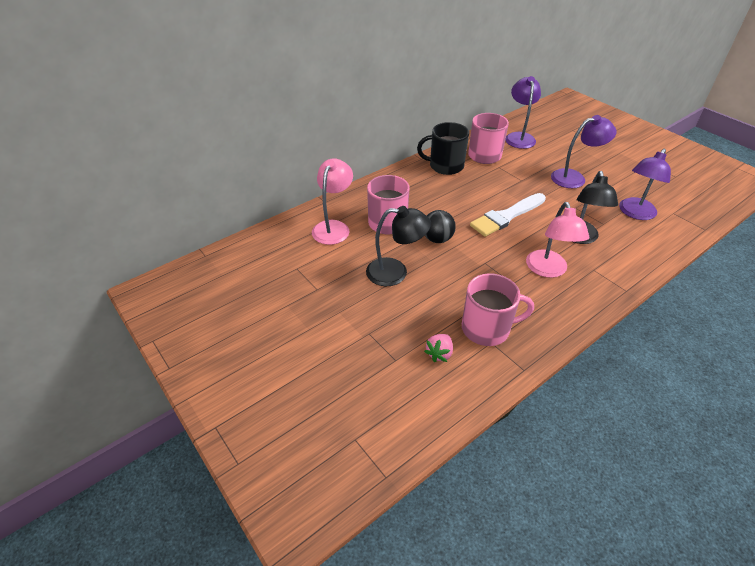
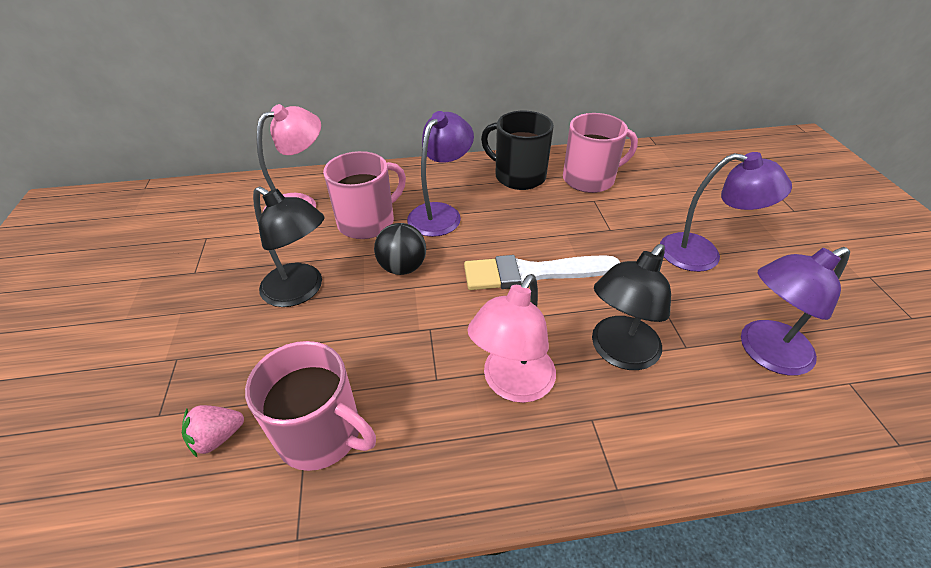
camera: 30 degrees right, 0 degrees up
purple lamp [505,76,541,149] -> purple lamp moved to [407,111,474,237]

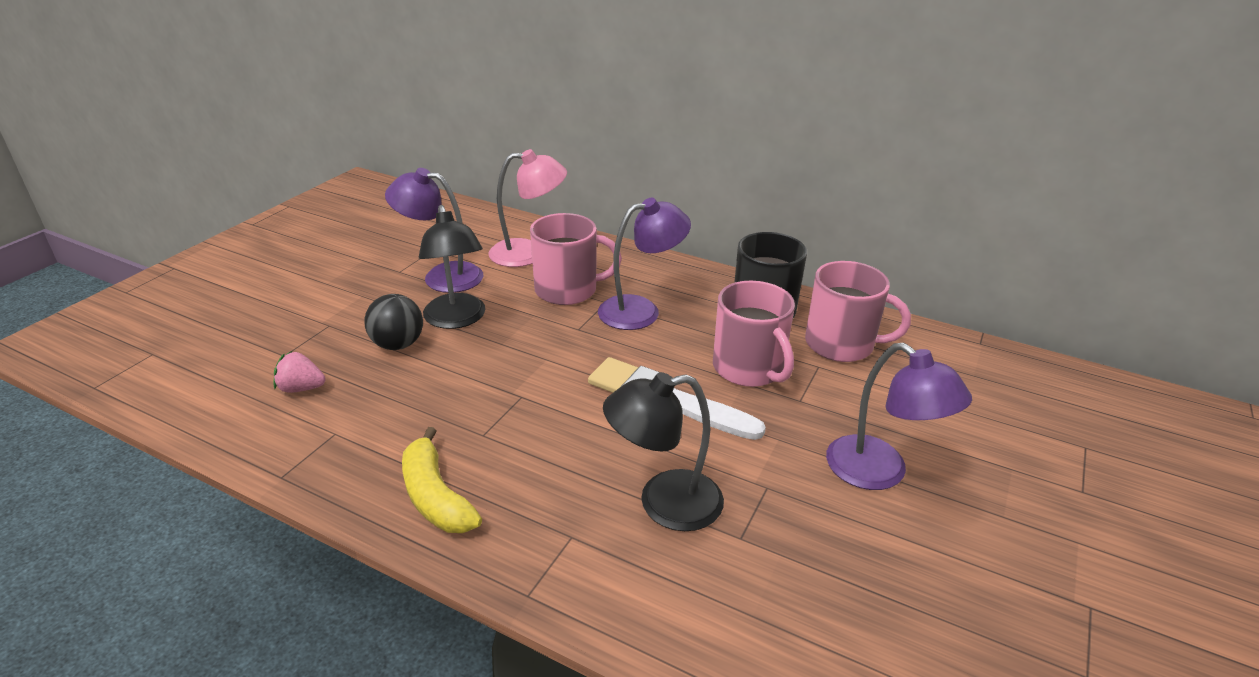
camera: 35 degrees right, 10 degrees down
pink mug [245,341,376,471] -> pink mug moved to [713,281,795,387]
black ball [374,223,426,275] -> black ball moved to [364,294,423,350]
pink lamp [468,274,556,403] -> none
purple lamp [741,247,850,376] -> purple lamp moved to [385,168,483,293]
none -> yellow banana [402,427,482,533]

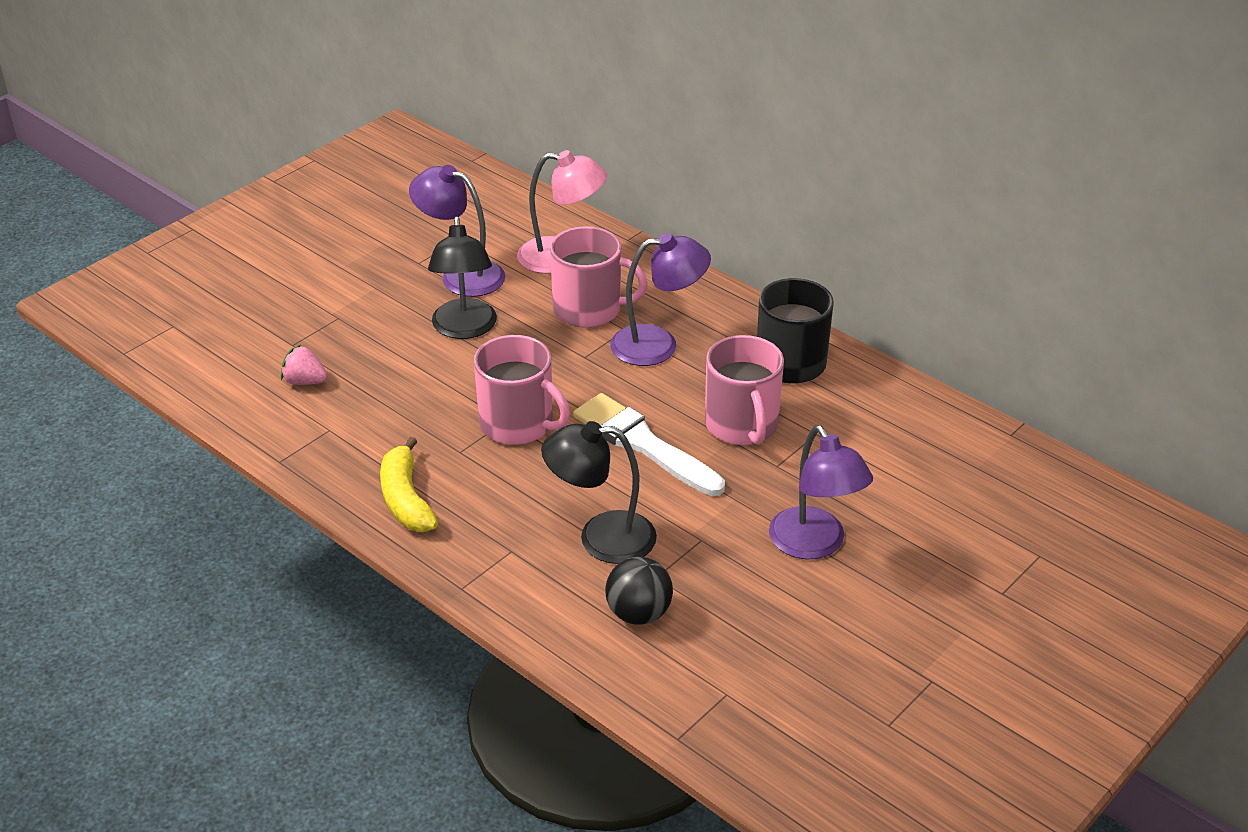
camera: 15 degrees right, 5 degrees up
black ball [364,294,423,350] -> black ball moved to [605,557,673,625]
pink mug [805,261,911,362] -> pink mug moved to [474,335,570,445]

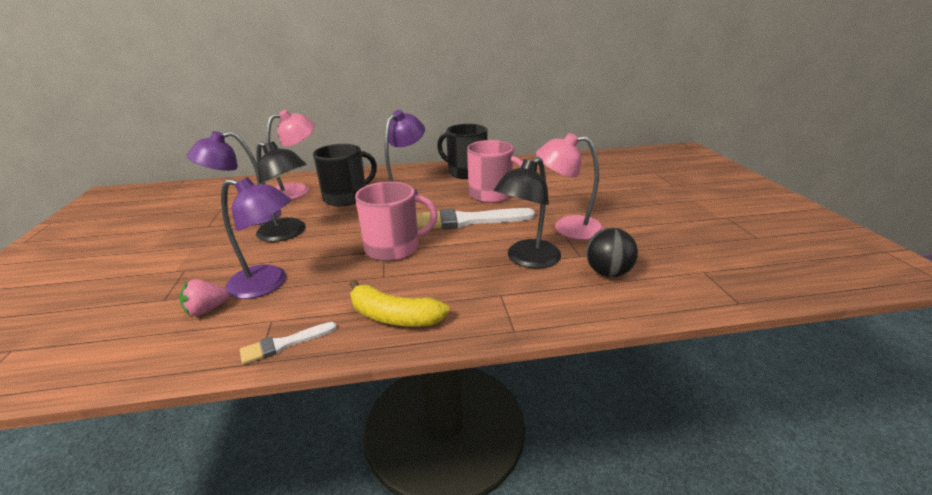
camera: 50 degrees left, 10 degrees down
pink mug [550,226,648,328] -> black mug [313,144,377,206]
purple lamp [769,425,873,559] -> purple lamp moved to [221,177,291,299]
none -> white brush [240,322,337,364]
none -> pink lamp [536,133,604,240]

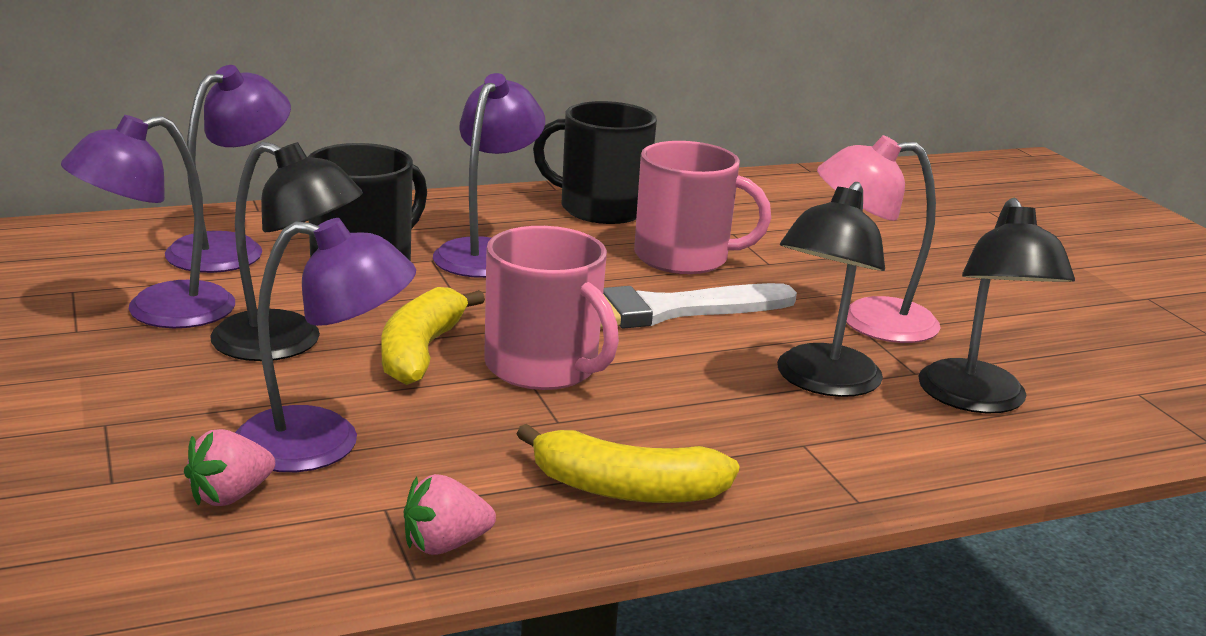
camera: 15 degrees left, 5 degrees down
white brush [240,322,337,364] -> pink strawberry [404,474,496,555]
pink lamp [266,110,315,200] -> purple lamp [165,65,291,273]
pink mug [355,181,438,261] -> pink mug turned 75 degrees clockwise [484,226,619,390]
black ball [586,228,638,277] -> black lamp [918,198,1075,413]
none -> yellow banana [382,287,485,385]

